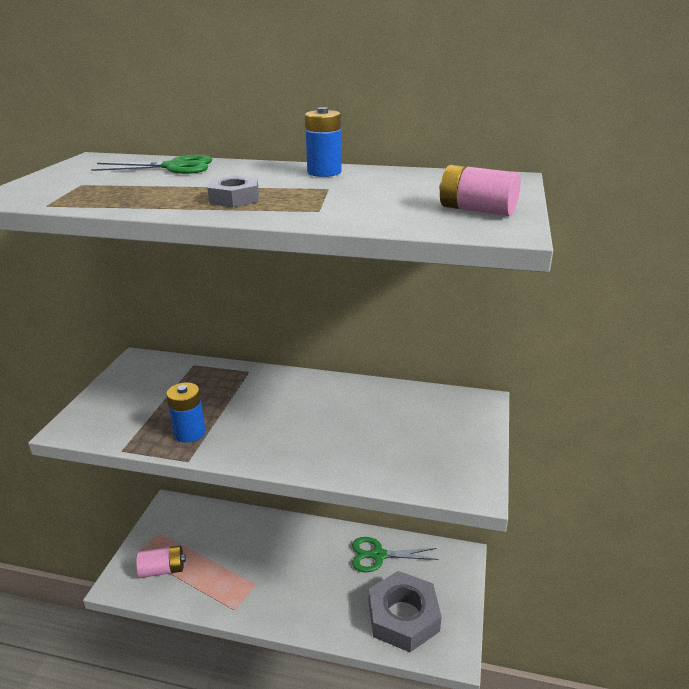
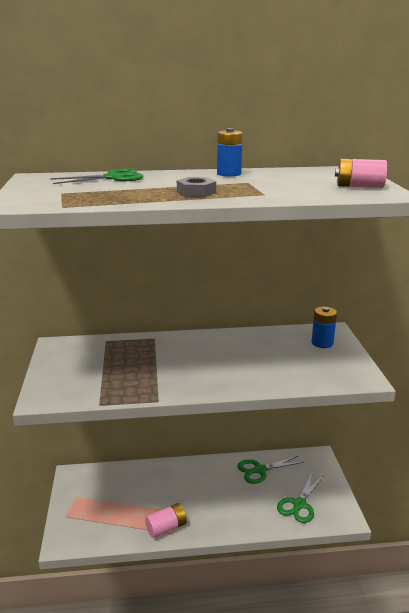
camera: 20 degrees left, 5 degrees down
pink battery [136,546,186,578] -> pink battery moved to [145,503,187,538]
blue battery [166,382,206,443] -> blue battery moved to [312,306,337,348]
grey nut [369,571,442,652] -> green scissors [277,474,323,523]

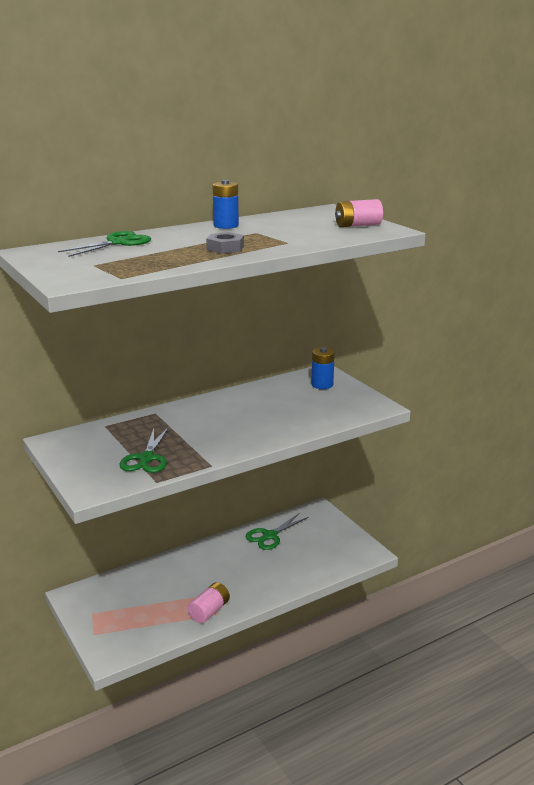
camera: 25 degrees left, 0 degrees up
green scissors [277,474,323,523] -> green scissors moved to [119,427,169,473]

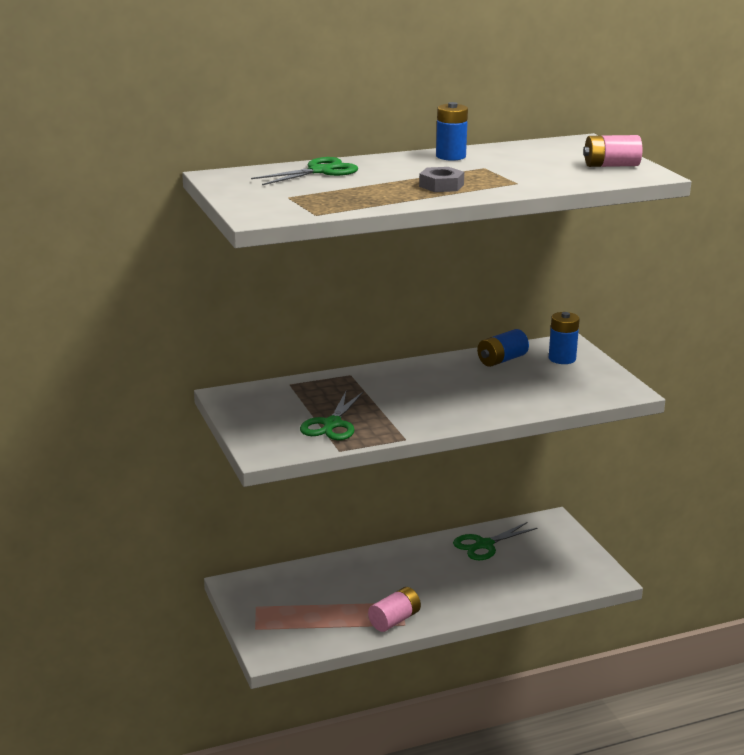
camera: 10 degrees right, 0 degrees up
none -> blue battery [477,329,529,367]

